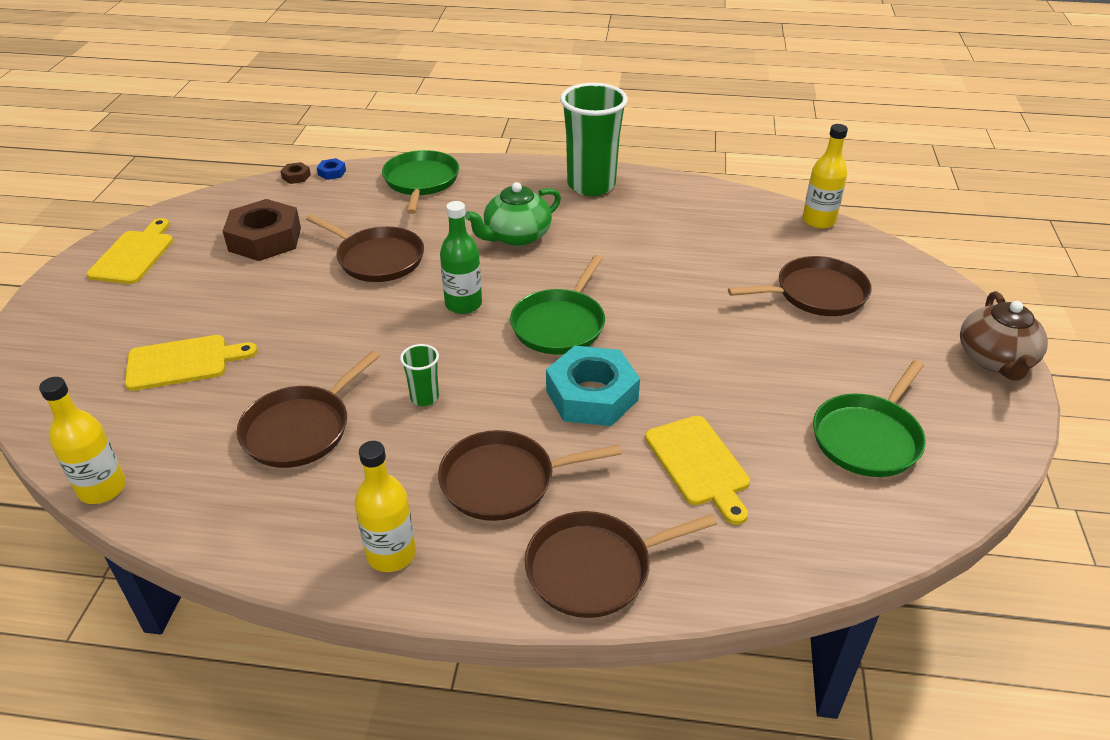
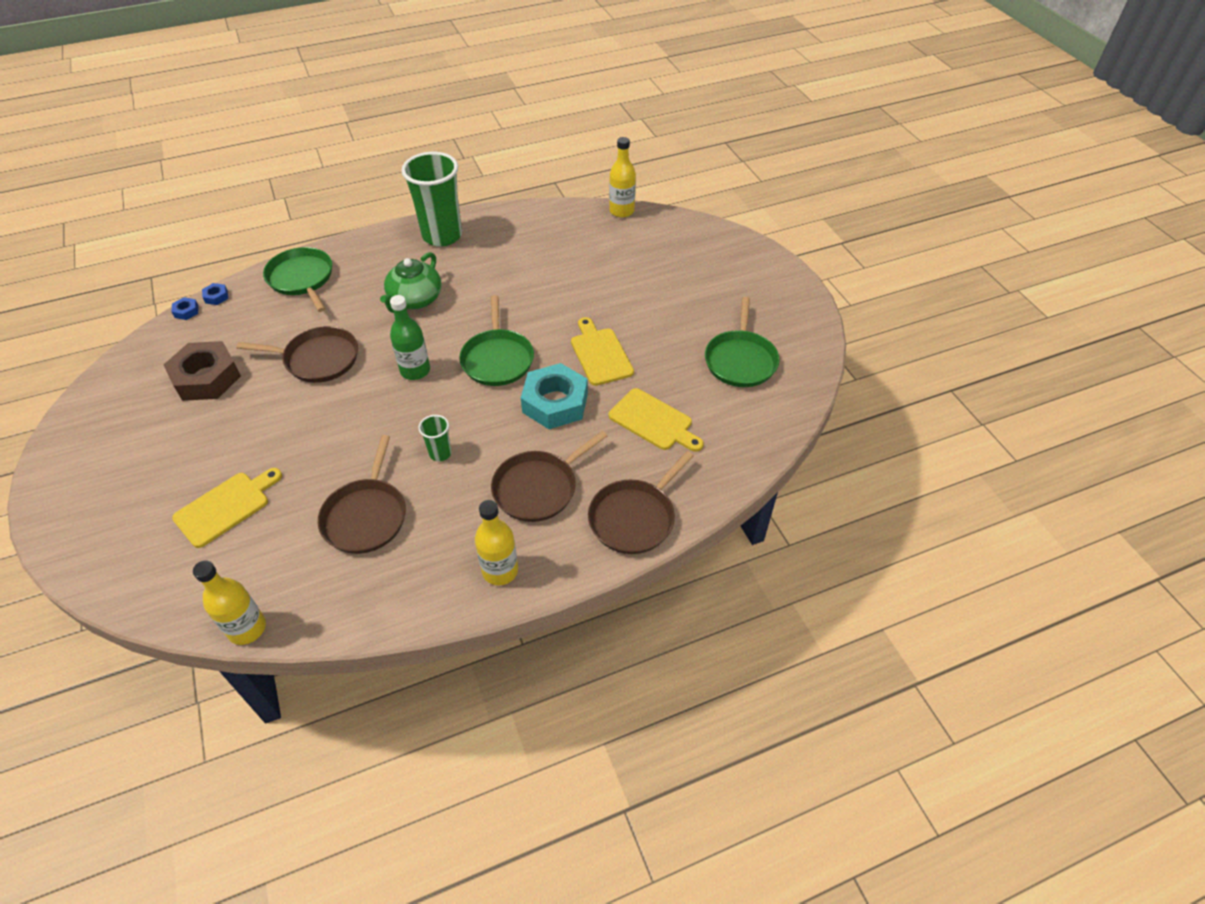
camera: 30 degrees left, 10 degrees up
yellow cutting board [87,218,173,284] -> yellow cutting board moved to [571,317,634,386]
brown nut [281,162,311,184] -> blue nut [171,297,199,320]
brown pan [728,256,872,316] -> none
brown teapot [960,291,1048,381] -> none

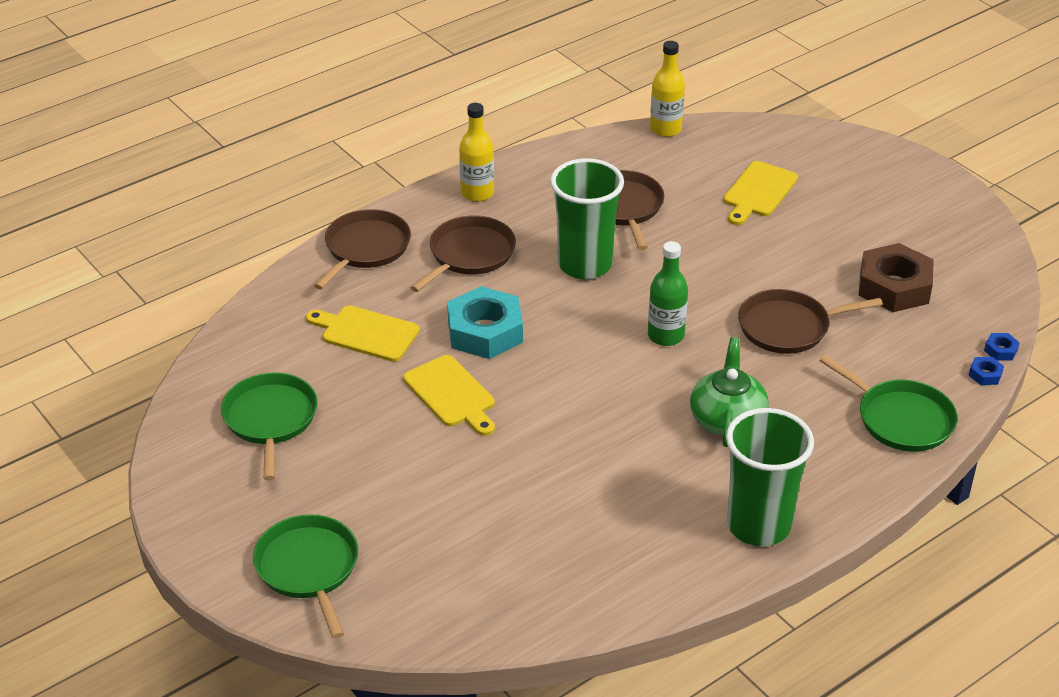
camera: 165 degrees right, 10 degrees down
green cup [418,415,452,462] -> green cup [550,158,624,279], size x2.26
green pan [459,295,534,386] -> green pan moved to [253,514,358,639]
yellow bottle [609,137,636,218] -> none

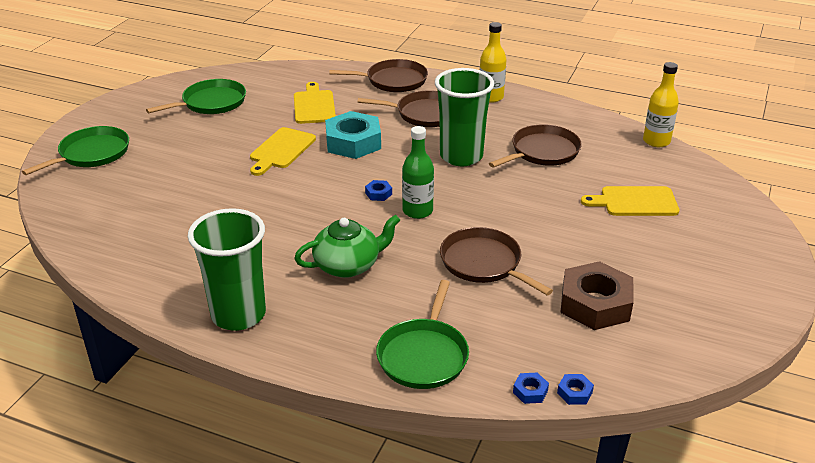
camera: 60 degrees right, 5 degrees down
none -> blue nut [365,180,392,201]

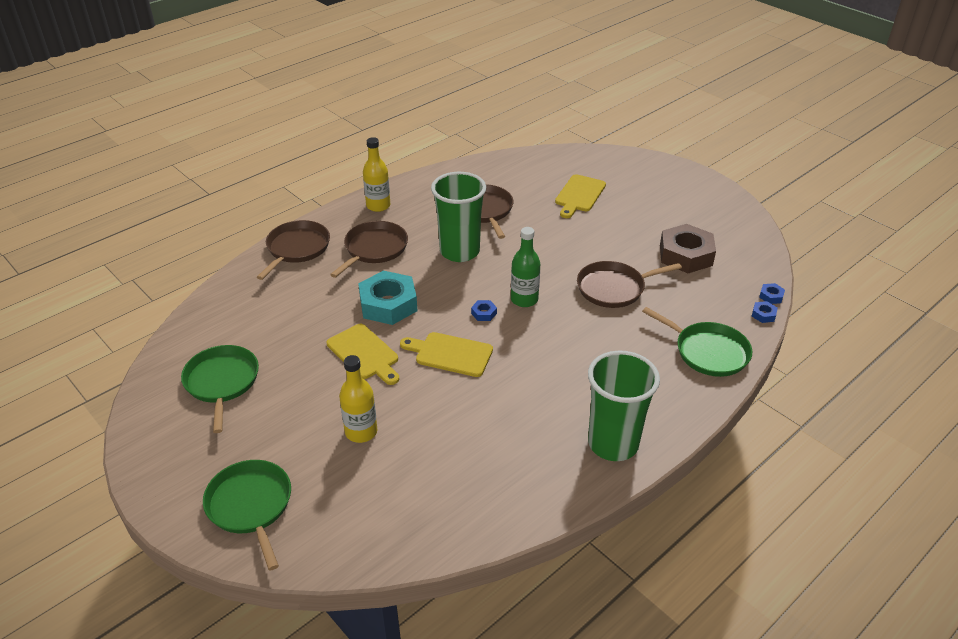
camera: 65 degrees left, 5 degrees up
yellow cutting board [294,82,336,124] -> yellow cutting board moved to [400,332,493,377]
green teapot [294,215,400,278] -> none
yellow bottle [643,62,679,147] -> yellow bottle moved to [339,355,377,443]

